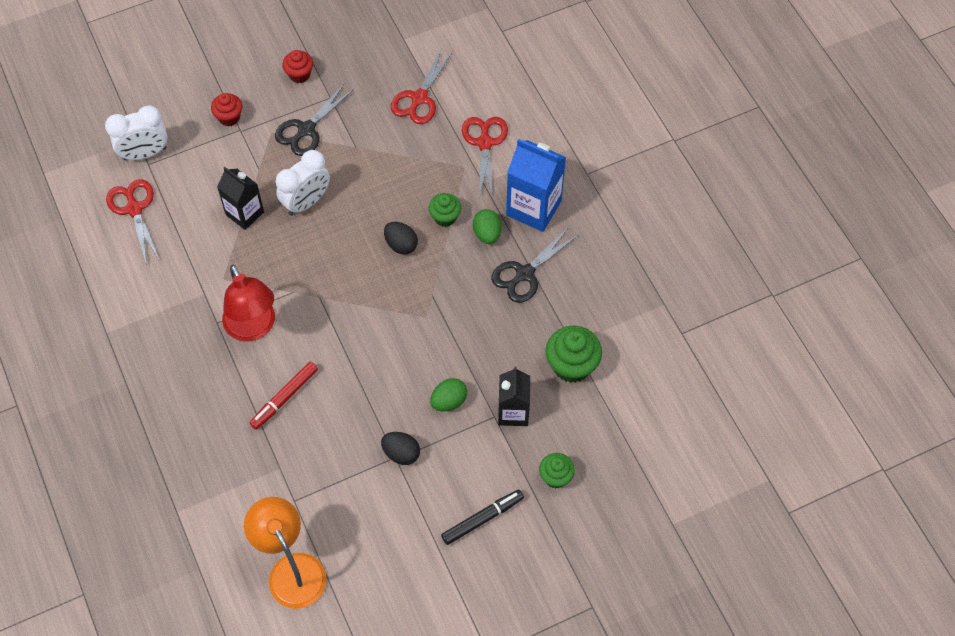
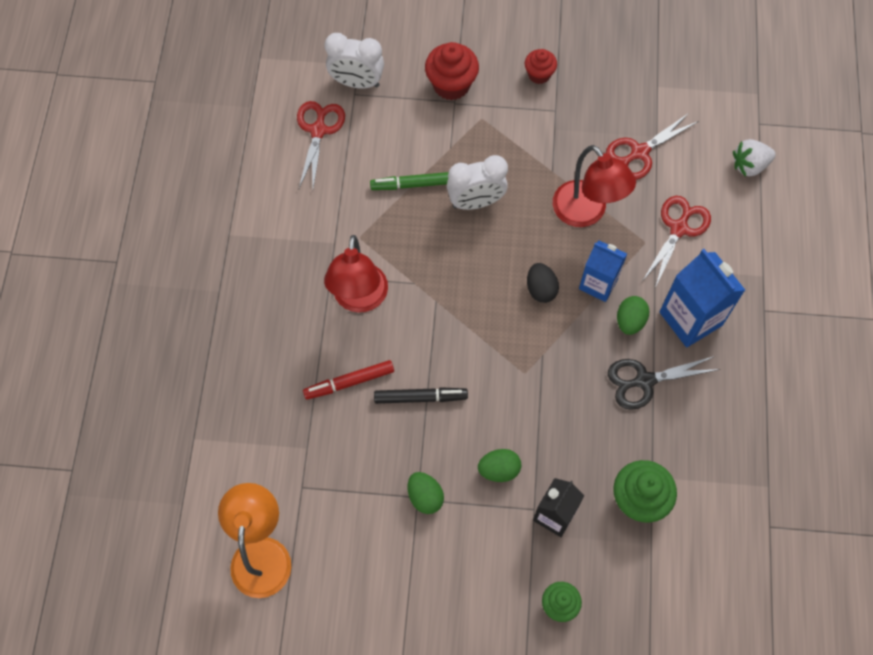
camera: 30 degrees right, 5 degrees up
red cupcake [211,93,242,126] -> red cupcake [425,42,479,100], size x1.63
black carton [217,167,264,230] -> green marker [370,172,449,190]
black scissors [275,83,354,156] -> none
black egg [381,432,420,465] -> green egg [408,472,444,514]
green cupcake [429,193,461,227] -> blue carton [579,240,627,302]
black marker [441,490,524,545] -> black marker moved to [374,387,468,404]
none -> red lamp [553,145,636,227]
none -> white strawberry [733,139,776,177]

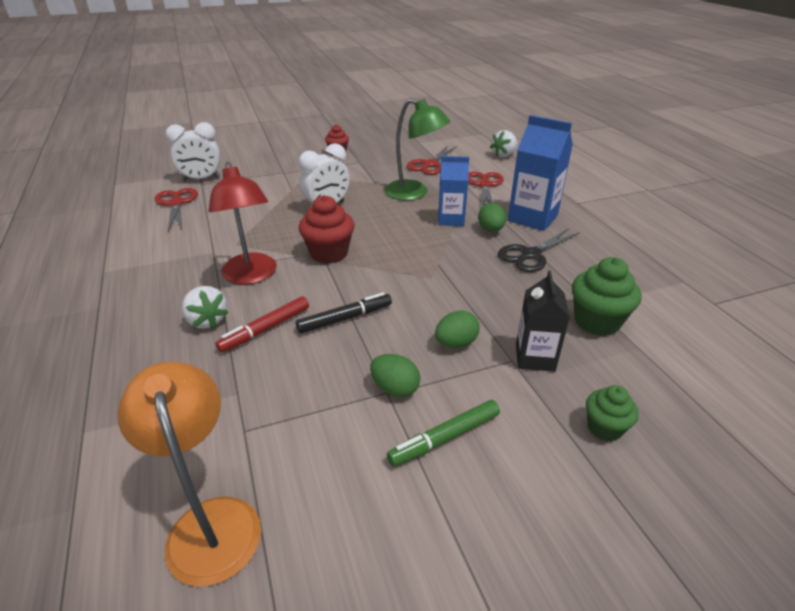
camera: 25 degrees left, 30 degrees down
green marker [370,172,449,190] -> green marker moved to [387,400,500,466]
red cupcake [425,42,479,100] -> red cupcake moved to [299,195,355,264]
black egg [527,263,559,303] -> none
red lamp [553,145,636,227] -> green lamp [385,99,451,200]
none -> white strawberry [182,286,229,329]

